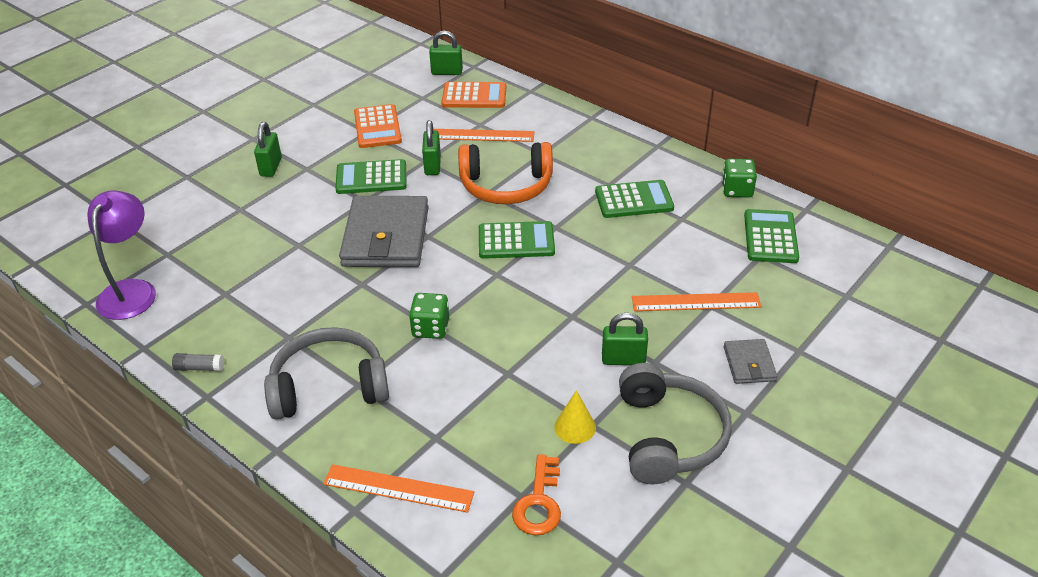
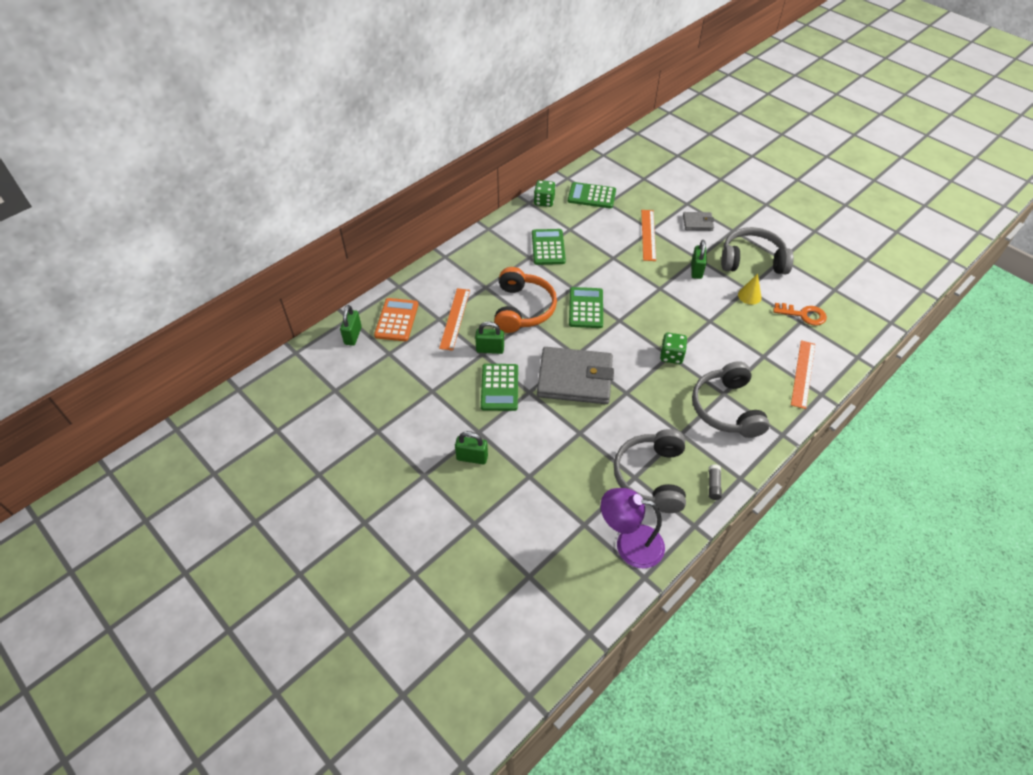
camera: 85 degrees left, 10 degrees up
orange calculator [354,104,402,148] -> none
none -> grey headphones [614,429,686,513]

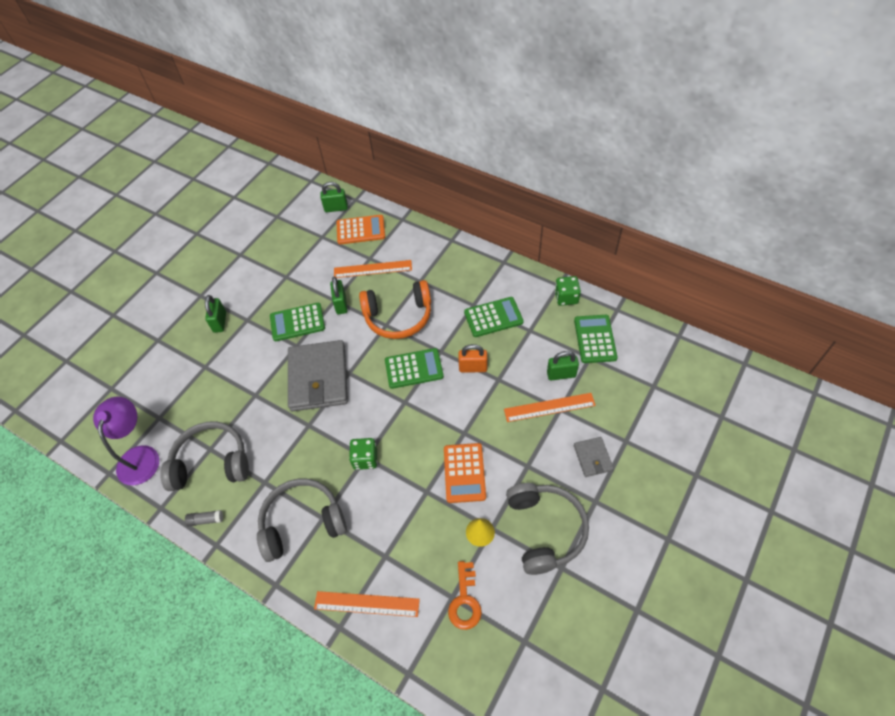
camera: 80 degrees right, 5 degrees up
green padlock [691,240,707,279] -> green padlock moved to [547,351,579,381]
none -> orange calculator [444,443,486,503]
none -> orange padlock [458,344,487,373]

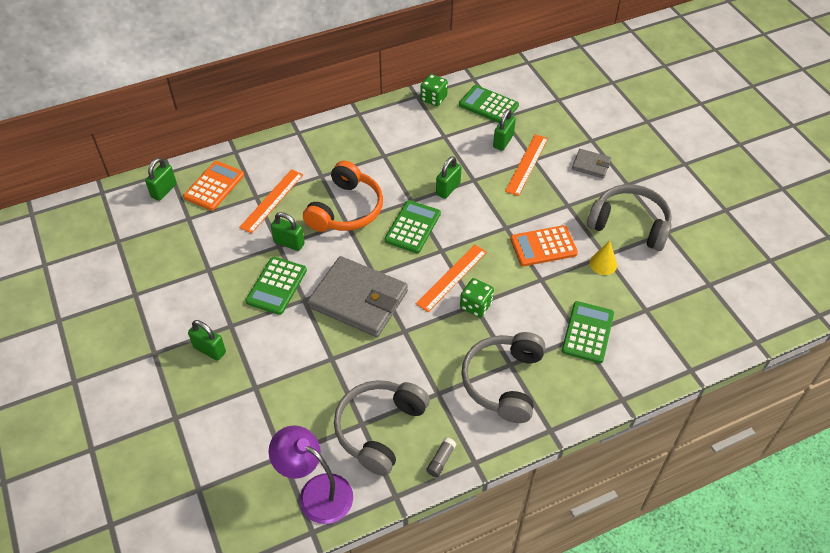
camera: 60 degrees left, 5 degrees down
orange ruler [314,591,420,617] -> orange ruler moved to [416,244,487,312]
orange calculator [444,443,486,503] -> orange calculator turned 135 degrees clockwise [510,225,578,266]
orange key [448,561,482,630] -> none
orange padlock [458,344,487,373] -> green padlock [436,156,461,199]
green calculator [464,297,524,337] -> green calculator moved to [562,301,614,363]

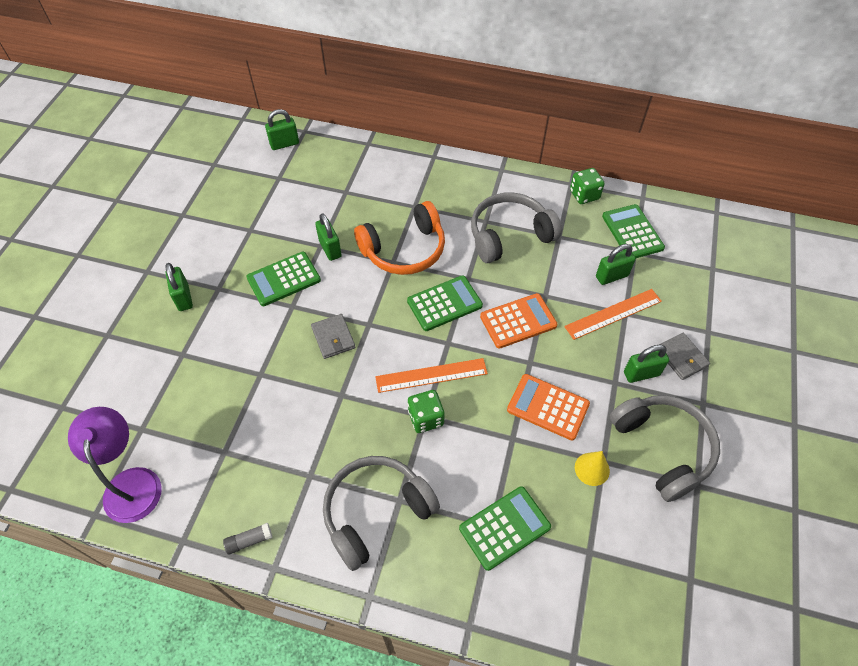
camera: 40 degrees right, 5 degrees up
orange calculator [183,161,244,211] -> orange calculator moved to [480,293,557,349]
orange ruler [239,169,303,234] -> none
grey wallet [308,256,408,337] -> grey wallet [311,314,355,359], size x0.47
grey headphones [334,380,430,476] -> grey headphones moved to [471,193,562,263]
green padlock [436,156,461,199] -> green padlock moved to [624,345,669,383]

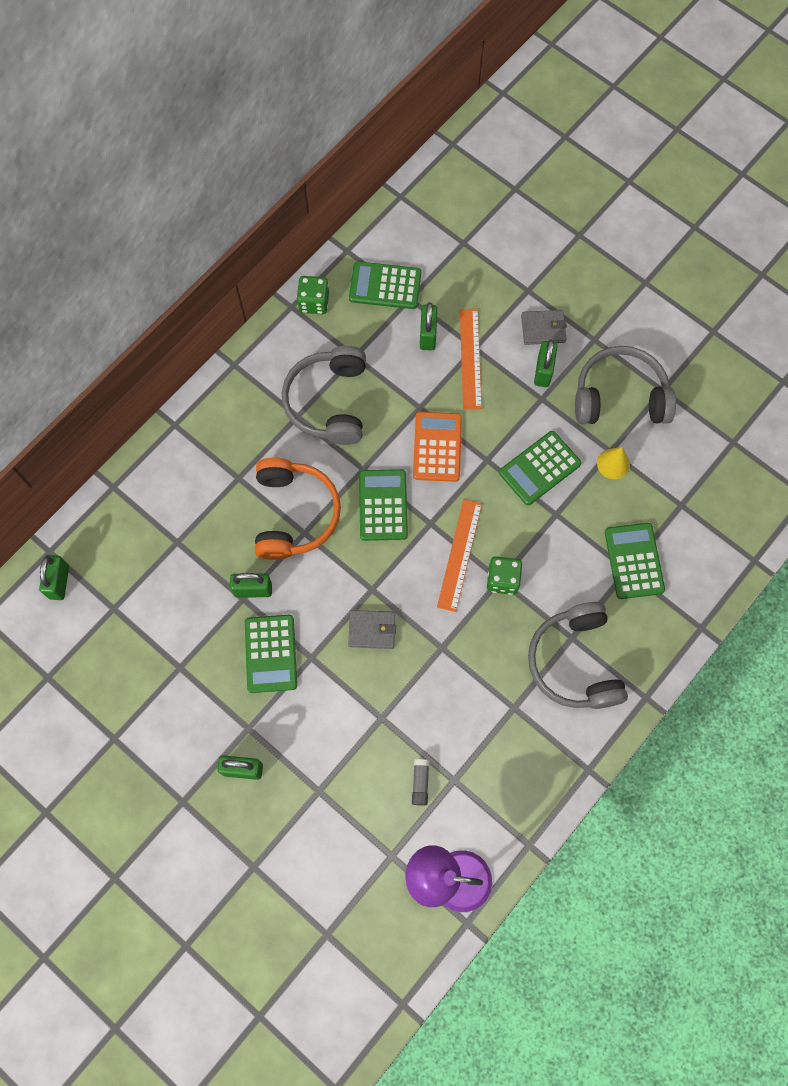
camera: 65 degrees left, 15 degrees up
grey glue stick [223,523,272,555] -> grey glue stick moved to [412,759,429,806]
orange calculator [507,374,590,440] -> green calculator [499,431,582,505]

